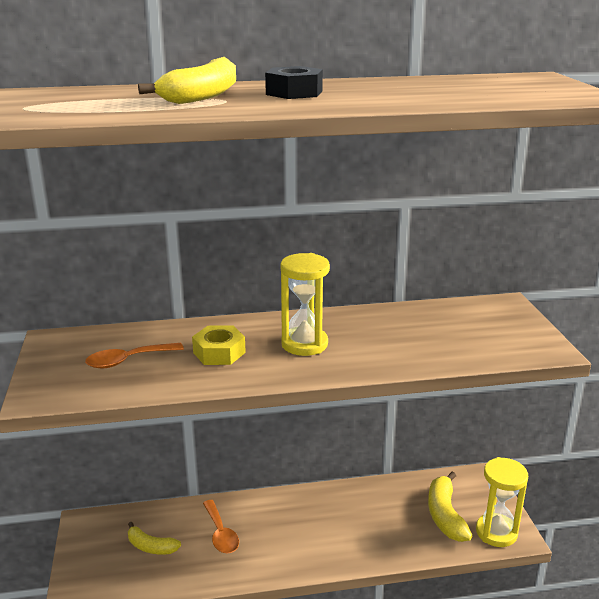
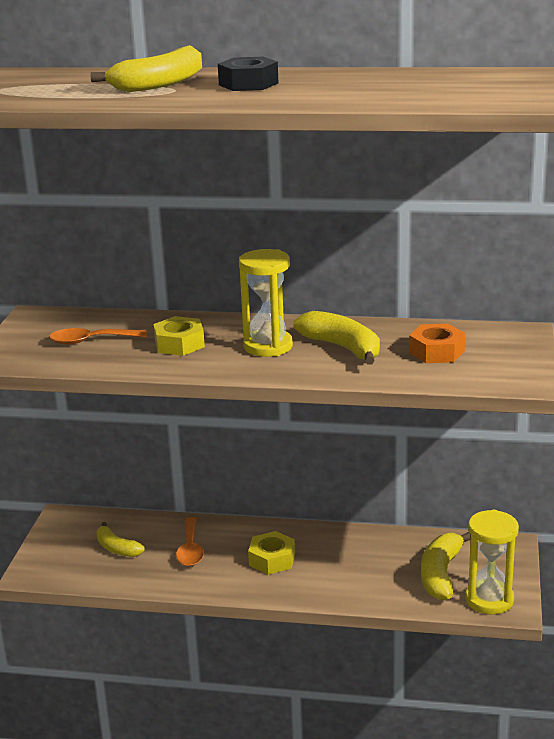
camera: 20 degrees right, 0 degrees up
none -> yellow nut [248,531,295,575]
none -> yellow banana [293,311,380,365]
none -> orange nut [409,324,465,363]

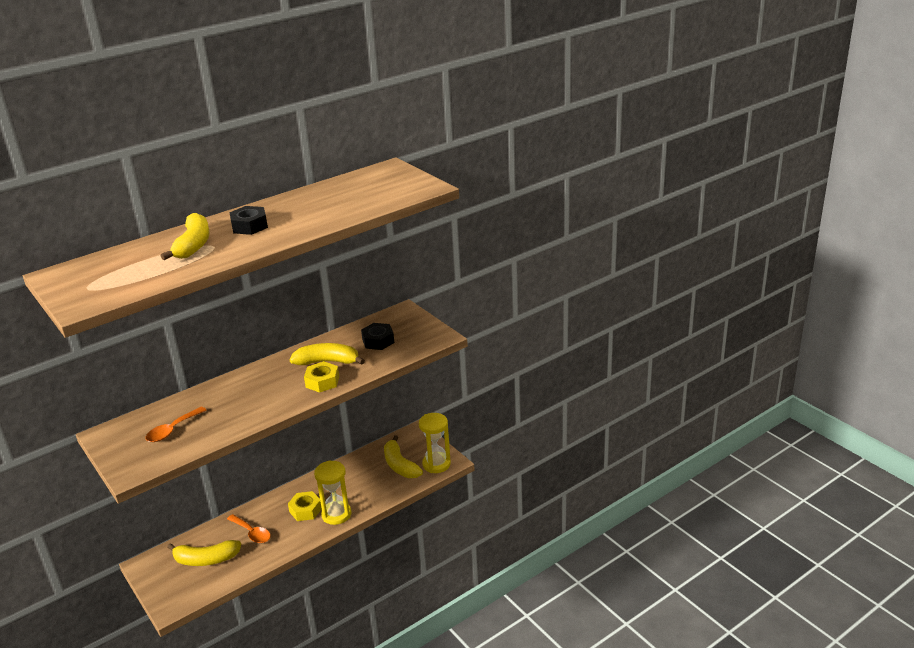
camera: 45 degrees left, 5 degrees up
yellow banana [96,522,145,557] -> yellow banana [167,540,241,566], size x1.54
yellow nut [153,316,205,356] -> yellow nut moved to [304,361,339,393]
yellow hourglass [239,249,293,357] -> yellow hourglass moved to [314,460,352,525]
orange nut [409,324,465,363] -> black nut [361,323,394,350]

